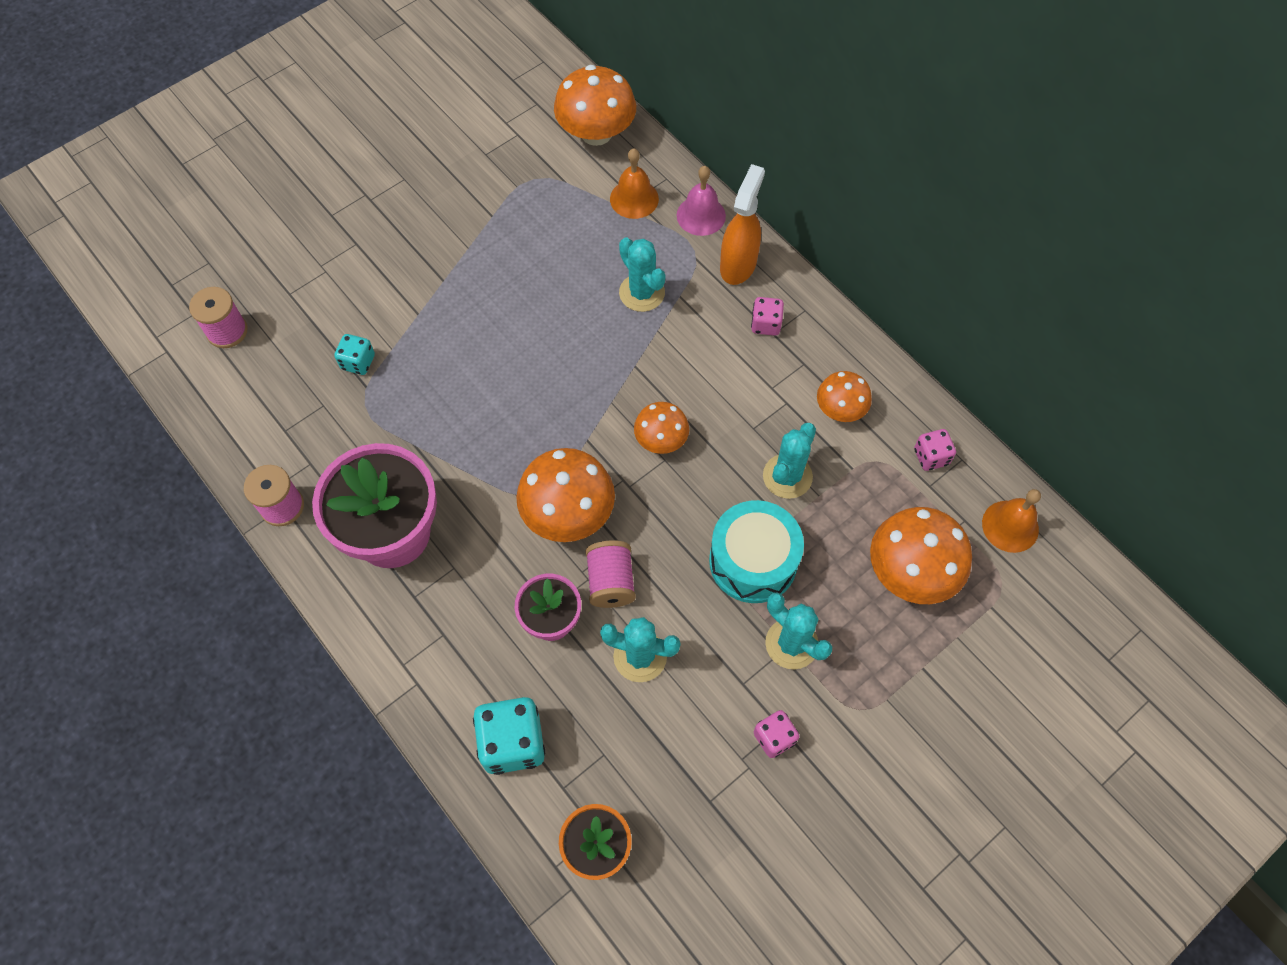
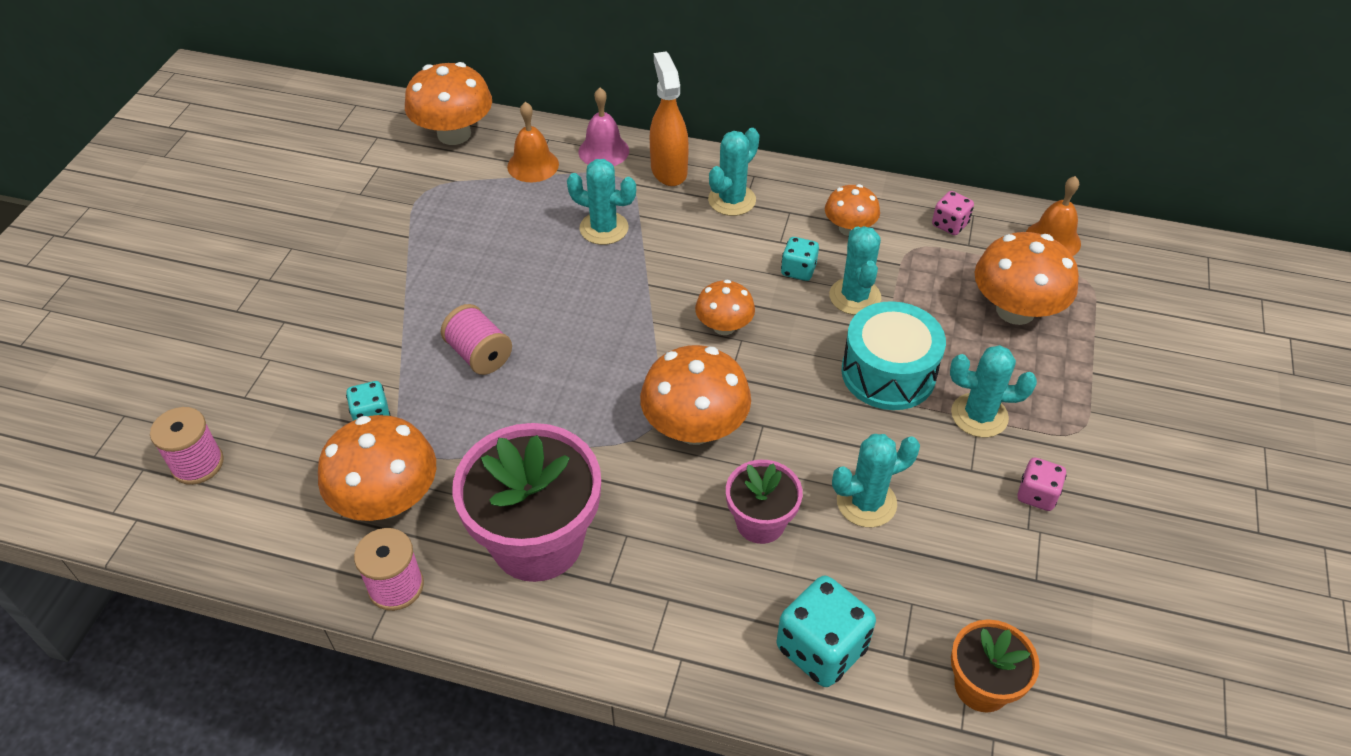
camera: 35 degrees left, 15 degrees down
pink spool [585,540,636,608] -> pink spool moved to [441,304,512,375]
pink dice [751,297,784,336] -> turquoise cactus [708,128,760,216]
none -> orange mushroom [318,415,436,521]
none -> turquoise dice [781,237,819,281]

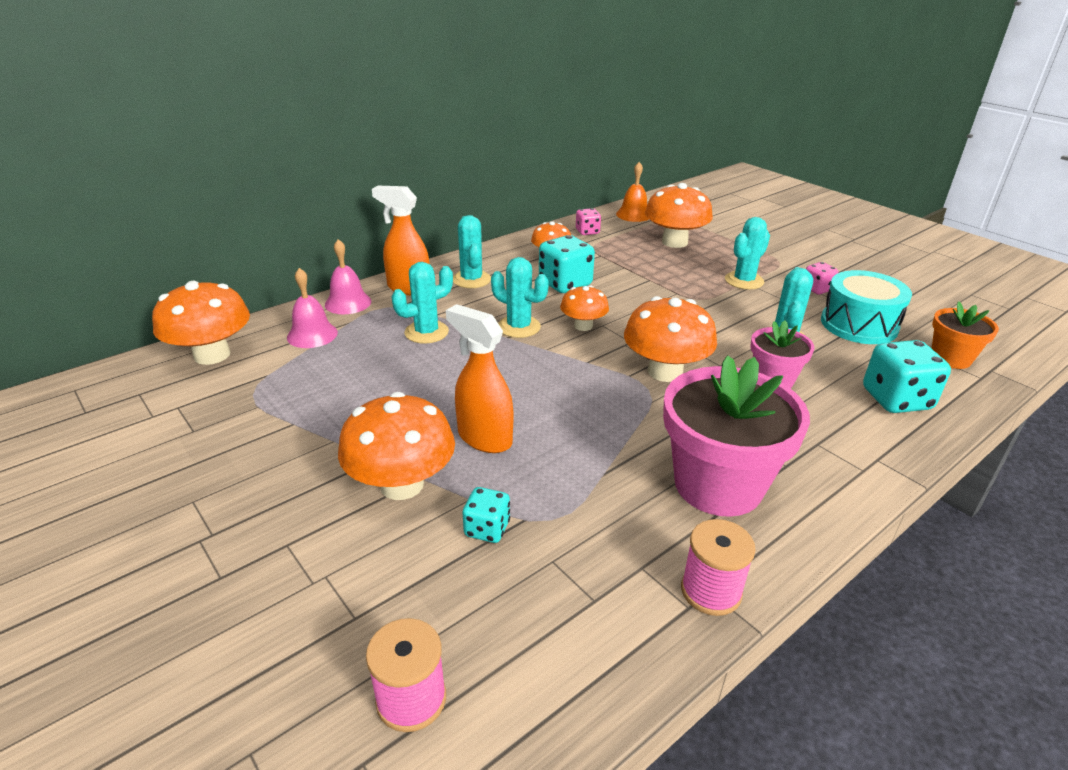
camera: 55 degrees left, 15 degrees down
orange mushroom [318,415,436,521] -> orange mushroom moved to [338,392,455,500]
pink spool [441,304,512,375] -> orange spray bottle [446,304,513,453]
orange bell [507,102,559,182] -> pink bell [287,268,338,348]
turquoise dice [781,237,819,281] -> turquoise dice [539,235,595,293], size x1.77
turquoise cactus [829,226,881,315] -> turquoise cactus moved to [491,257,549,338]
turquoise drum [841,301,946,410] -> turquoise drum moved to [821,270,912,344]

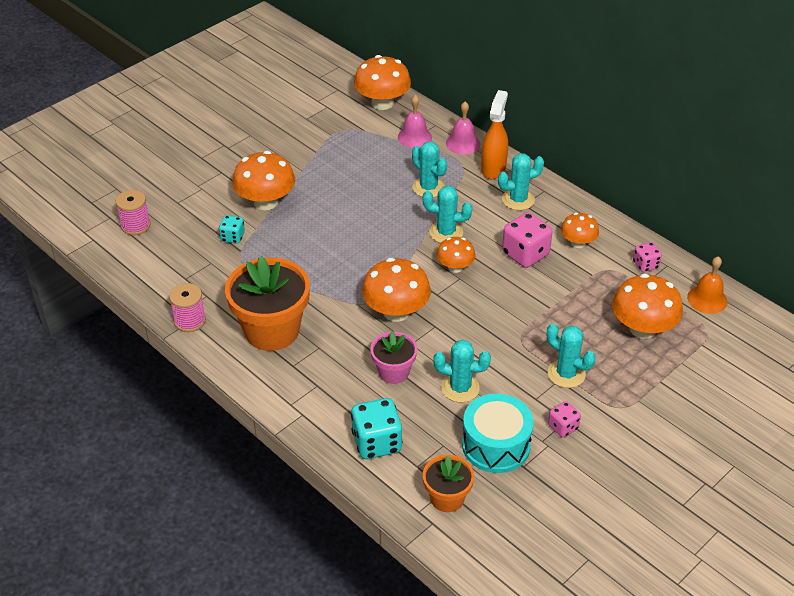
camera: 85 degrees right, 10 degrees up
orange spray bottle [446,304,513,453] -> none
turquoise cactus [491,257,549,338] -> turquoise cactus turned 75 degrees clockwise [423,186,472,243]
turquoise dice [539,235,595,293] -> pink dice [502,212,553,268]
pink flower pot [663,355,810,517] -> orange flower pot [225,256,310,351]

